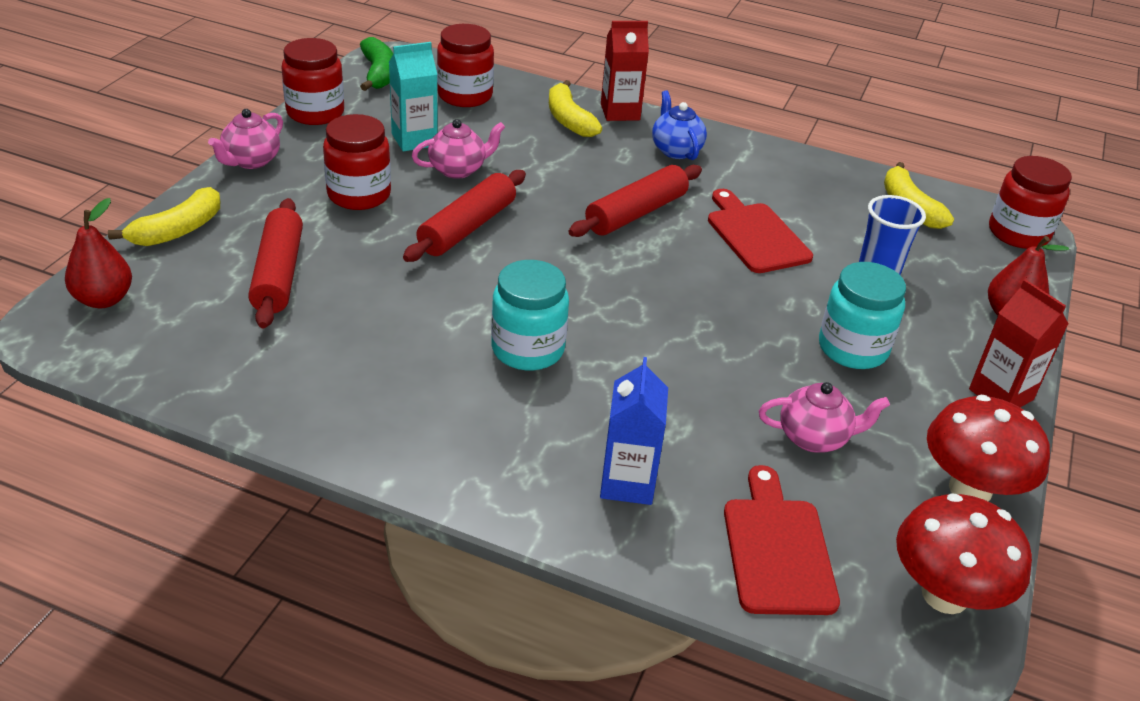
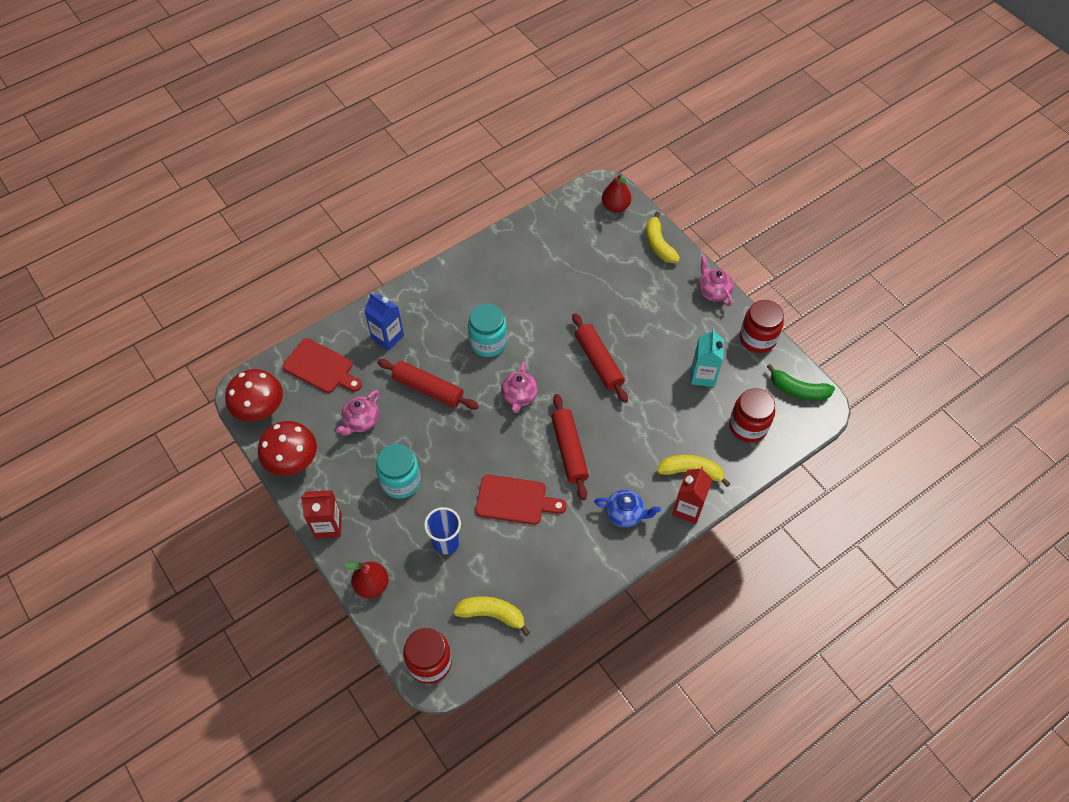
camera: 125 degrees right, 20 degrees up
red rolling pin [248,198,303,328] -> red rolling pin moved to [377,359,479,410]
red jar [323,114,391,210] -> none
pink teapot [412,119,505,179] -> pink teapot moved to [501,362,538,413]

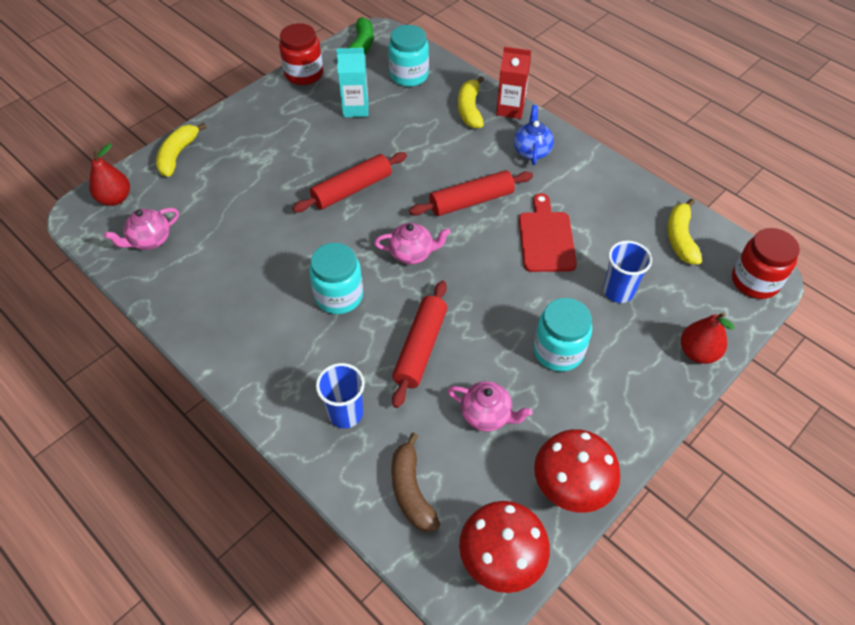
camera: 100 degrees left, 5 degrees down
red cutting board [282,338,362,393] -> brown banana [391,433,440,532]
red carton [301,490,342,538] -> none
blue carton [364,293,404,351] -> blue cup [316,363,365,428]
yellow banana [646,212,680,263] -> yellow banana turned 135 degrees clockwise [156,123,207,177]
pink teapot [699,255,734,306] -> pink teapot moved to [104,208,179,250]
red jar [729,388,775,443] -> turquoise jar [388,25,429,87]

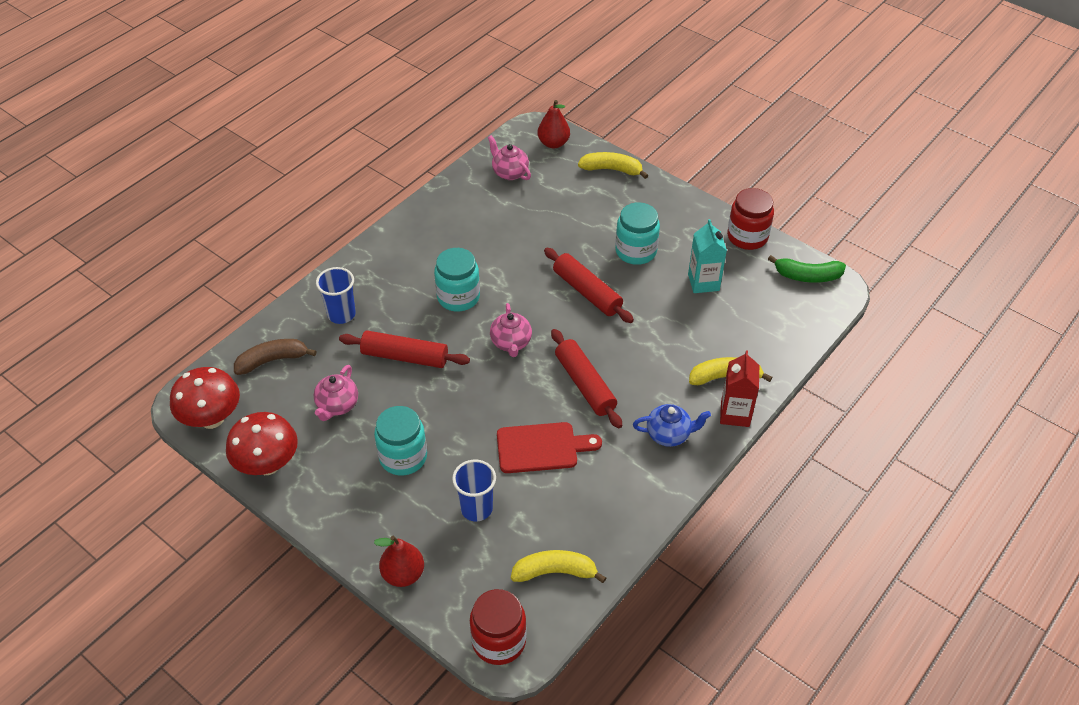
camera: 85 degrees right, 5 degrees down
turquoise jar [388,25,429,87] -> turquoise jar moved to [615,202,660,265]

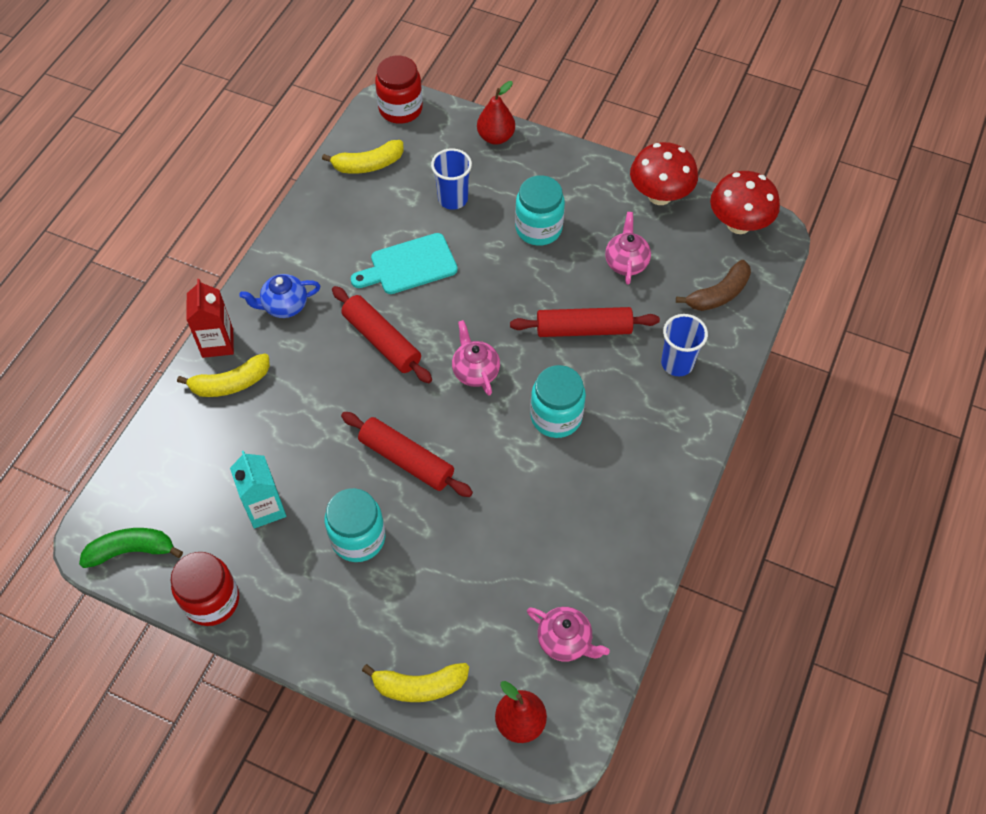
camera: 165 degrees right, 10 degrees up
red cutting board [497,422,602,473] -> turquoise cutting board [351,233,458,294]

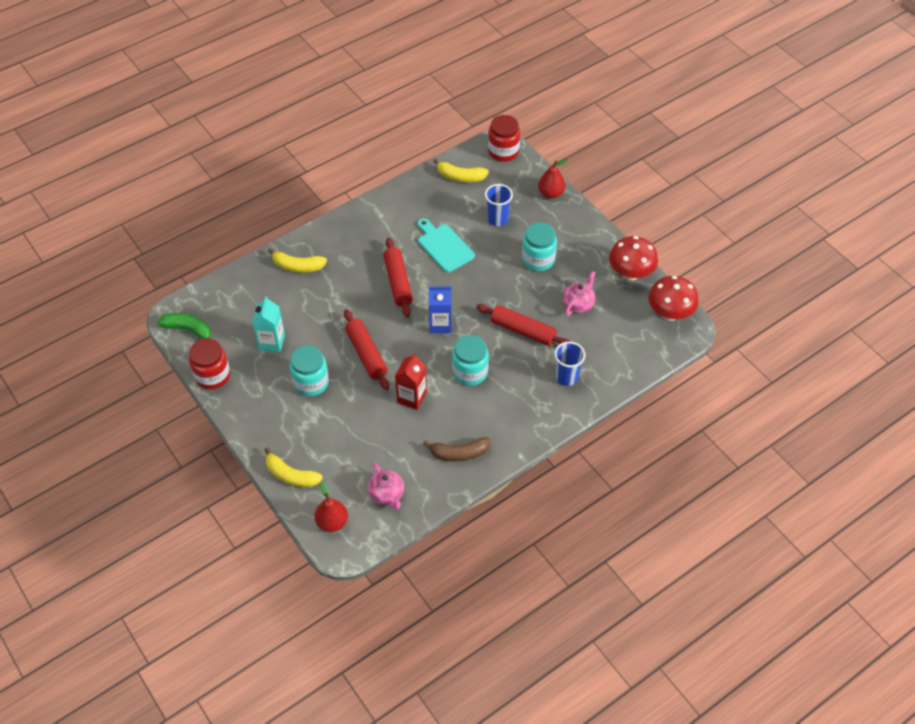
camera: 30 degrees right, 5 degrees down
red carton [186,279,234,358] -> red carton moved to [395,353,427,410]
blue teapot [239,274,320,318] -> none
turquoise cutting board [351,233,458,294] -> turquoise cutting board turned 45 degrees clockwise [418,219,475,273]
pink teapot [452,320,500,396] -> blue carton [429,286,452,333]
brown banana [676,260,751,311] -> brown banana moved to [423,437,490,462]

